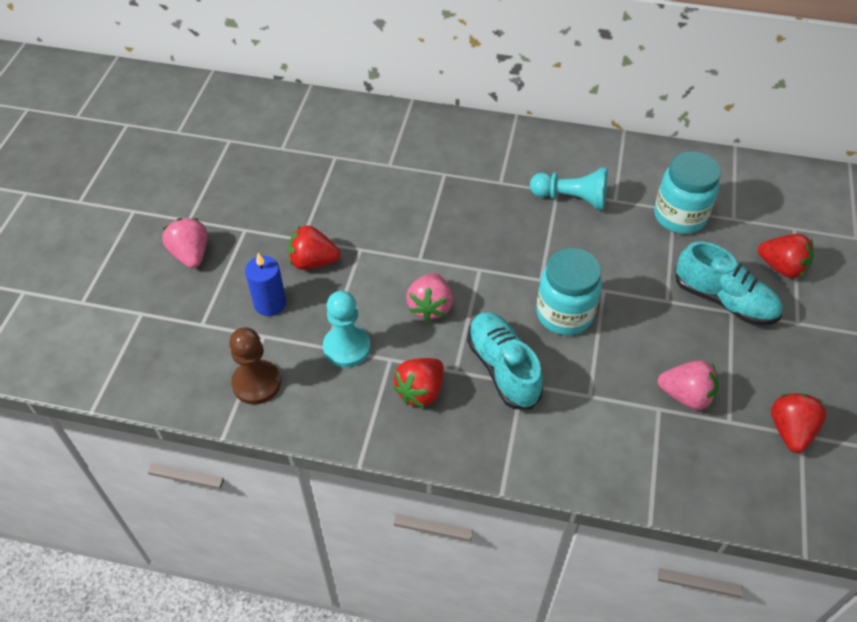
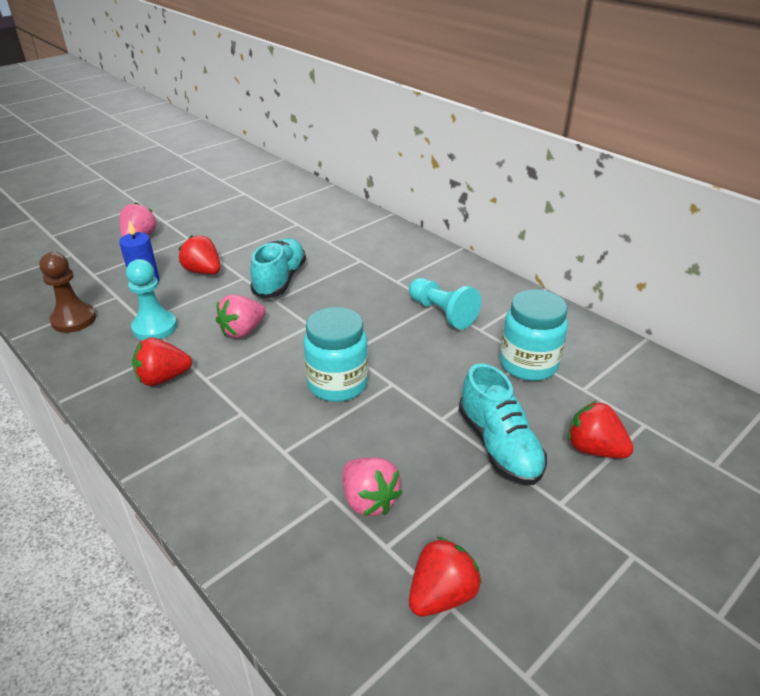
camera: 35 degrees right, 15 degrees down
turquoise shoe [467,312,543,410] -> turquoise shoe moved to [250,238,306,299]
red strawberry [758,234,814,278] -> red strawberry turned 150 degrees clockwise [568,401,634,458]

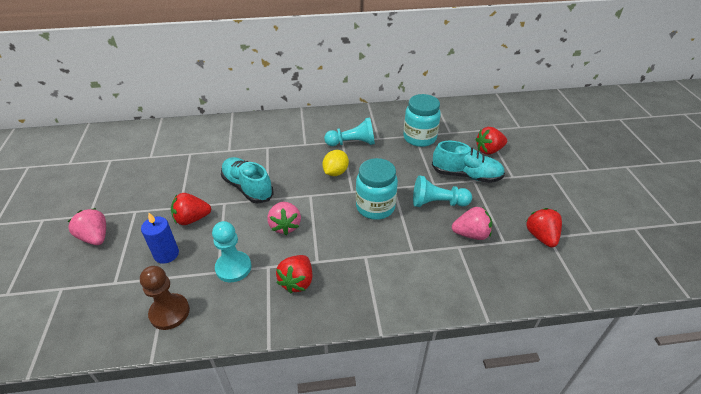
camera: 55 degrees left, 5 degrees up
none -> yellow lemon [322,150,349,176]
none -> turquoise pawn [413,175,472,207]

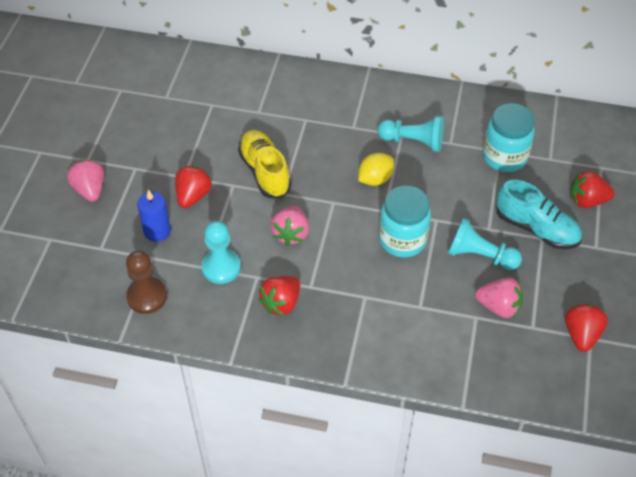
camera: 20 degrees right, 10 degrees up
red strawberry [171,193,211,225] -> red strawberry turned 105 degrees clockwise [175,166,212,208]
turquoise shoe [221,157,273,204] -> yellow shoe [238,130,291,199]

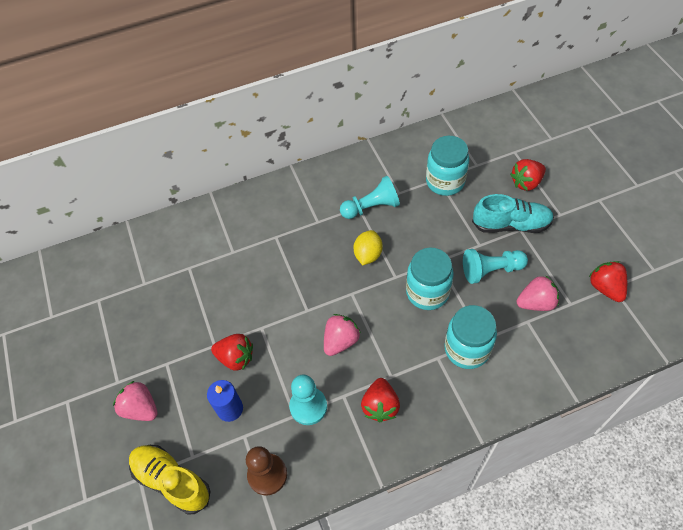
camera: 30 degrees left, 5 degrees up
red strawberry [175,166,212,208] -> red strawberry turned 120 degrees clockwise [211,334,253,371]
yellow shoe [238,130,291,199] -> yellow shoe moved to [129,445,211,515]
pink strawberry [271,206,309,246] -> pink strawberry turned 120 degrees counterclockwise [324,314,361,356]
none -> turquoise jar [445,305,497,369]

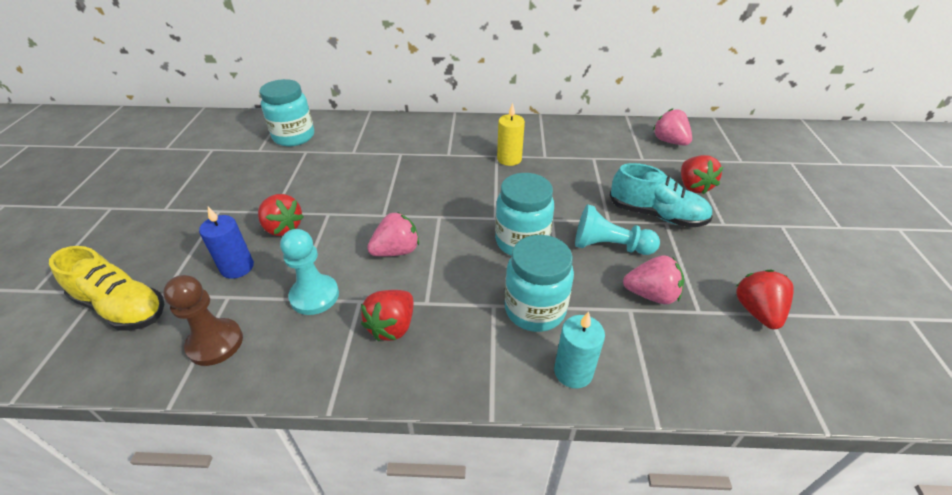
camera: 20 degrees right, 15 degrees down
pink strawberry [113,381,158,421] -> pink strawberry moved to [653,109,692,146]
yellow shoe [129,445,211,515] -> yellow shoe turned 150 degrees clockwise [49,246,164,330]
turquoise pawn [340,176,400,219] -> yellow candle [497,103,525,166]
yellow lemon [354,230,382,265] -> none
turquoise jar [426,136,469,196] -> turquoise jar moved to [260,79,314,146]
red strawberry [510,159,546,191] -> red strawberry turned 90 degrees counterclockwise [681,155,723,194]
none -> turquoise candle [554,311,605,389]

